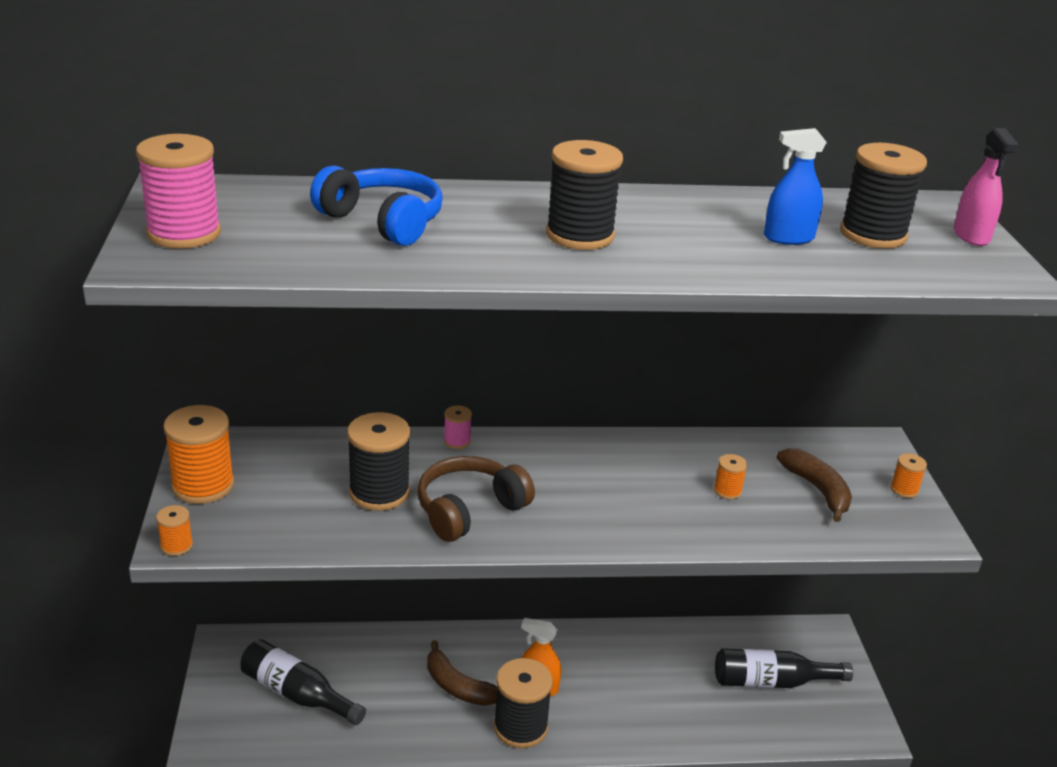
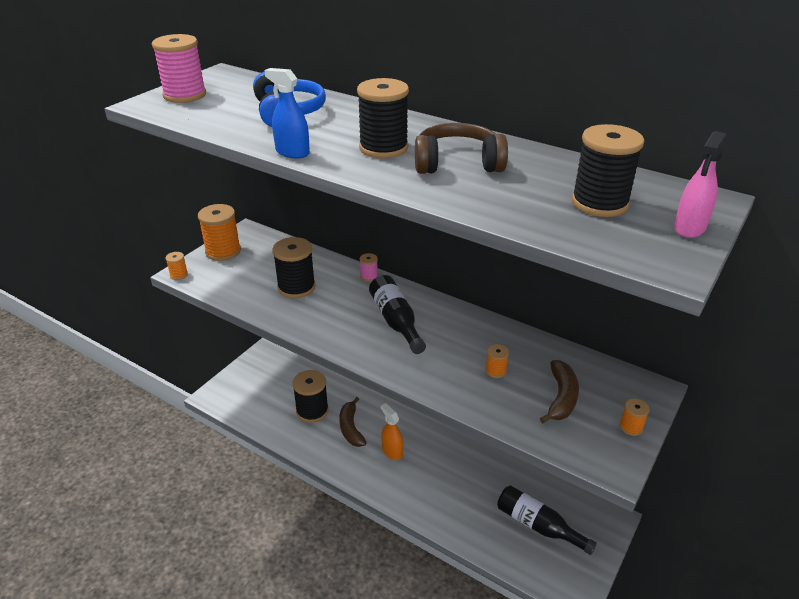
camera: 40 degrees right, 5 degrees up
black bottle [240,639,366,725] -> black bottle moved to [369,275,426,354]
brown headphones [418,456,535,542] -> brown headphones moved to [415,123,508,174]
black spool [494,658,553,748] -> black spool moved to [292,370,329,423]
blue spray bottle [764,128,827,245] -> blue spray bottle moved to [264,68,310,158]

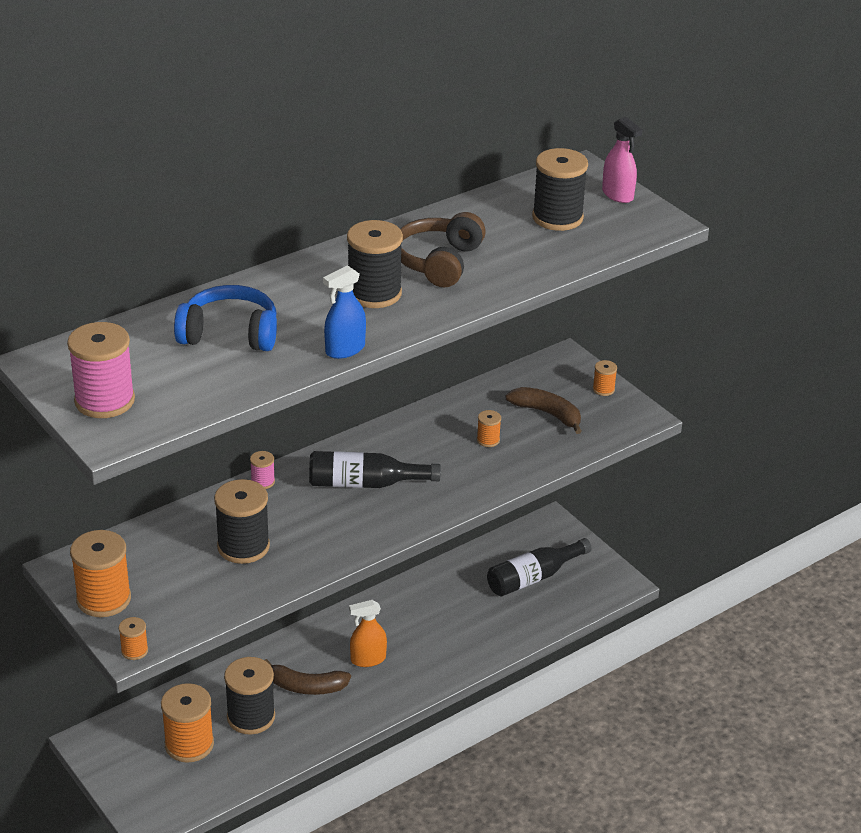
camera: 70 degrees left, 0 degrees up
none -> orange spool [161,683,214,763]

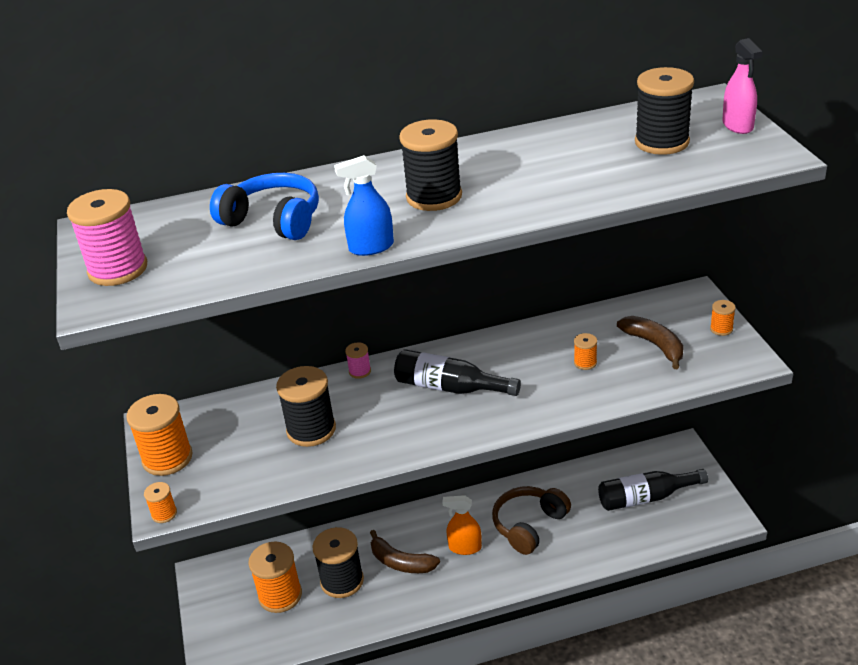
camera: 25 degrees right, 0 degrees up
brown headphones [400,212,486,287] -> brown headphones moved to [492,486,571,555]

